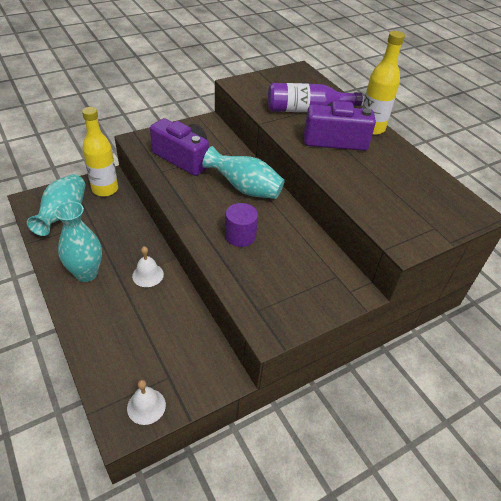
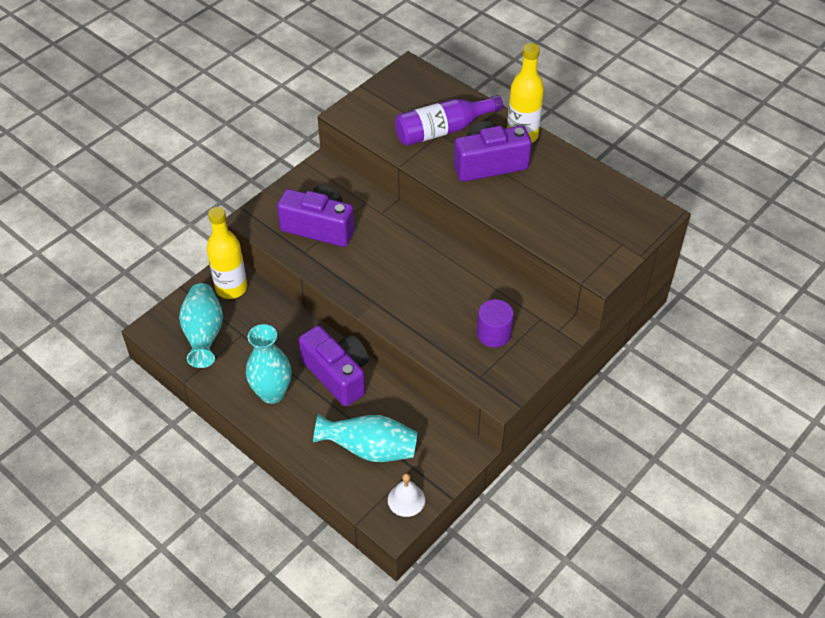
camera: 15 degrees left, 5 degrees up
white bell [132,246,164,287] -> purple camera [299,326,369,406]
turquoise vase [202,146,285,199] -> turquoise vase moved to [313,414,418,462]
purple cylinder [225,203,258,247] -> purple cylinder moved to [477,299,514,347]

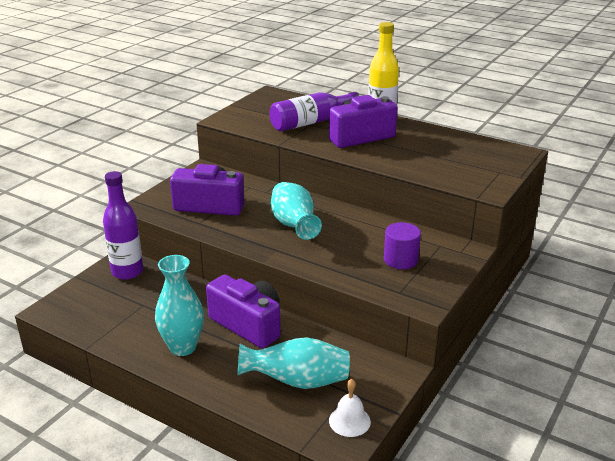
camera: 10 degrees left, 20 degrees down
turquoise vase [179,283,223,368] -> turquoise vase moved to [271,182,322,240]
yellow bottle [207,207,247,299] -> purple bottle [103,171,143,280]

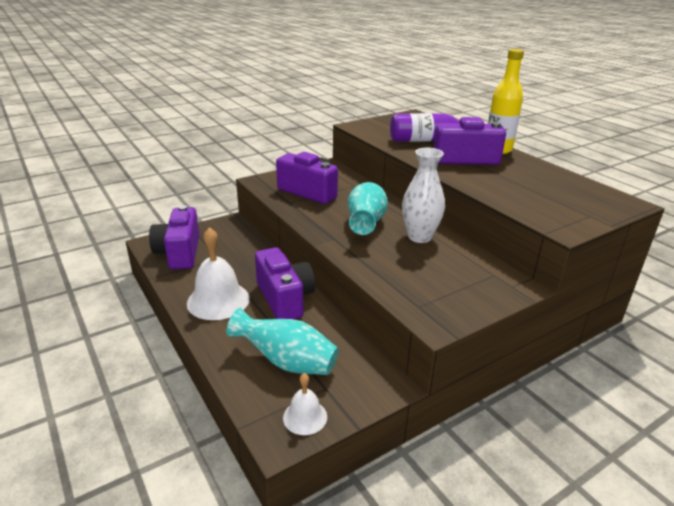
camera: 25 degrees right, 0 degrees up
purple bottle [103,171,143,280] -> none
turquoise vase [155,255,204,356] -> white bell [187,227,250,320]
purple cylinder [384,222,421,269] -> none
none -> purple camera [149,205,199,270]
none -> white vase [402,148,445,243]

